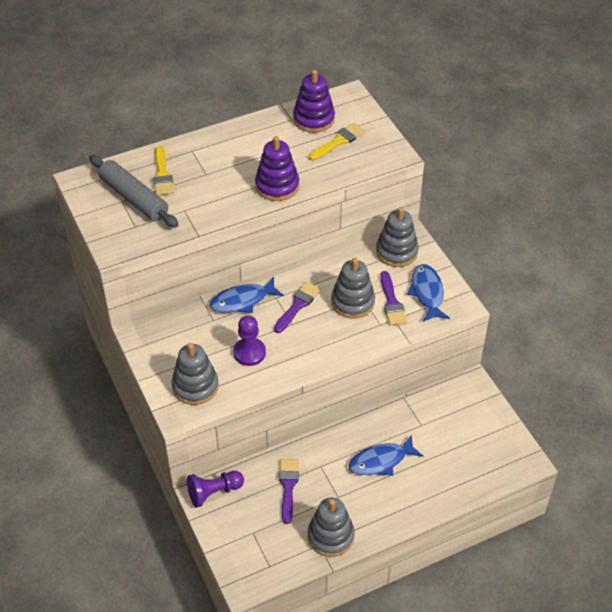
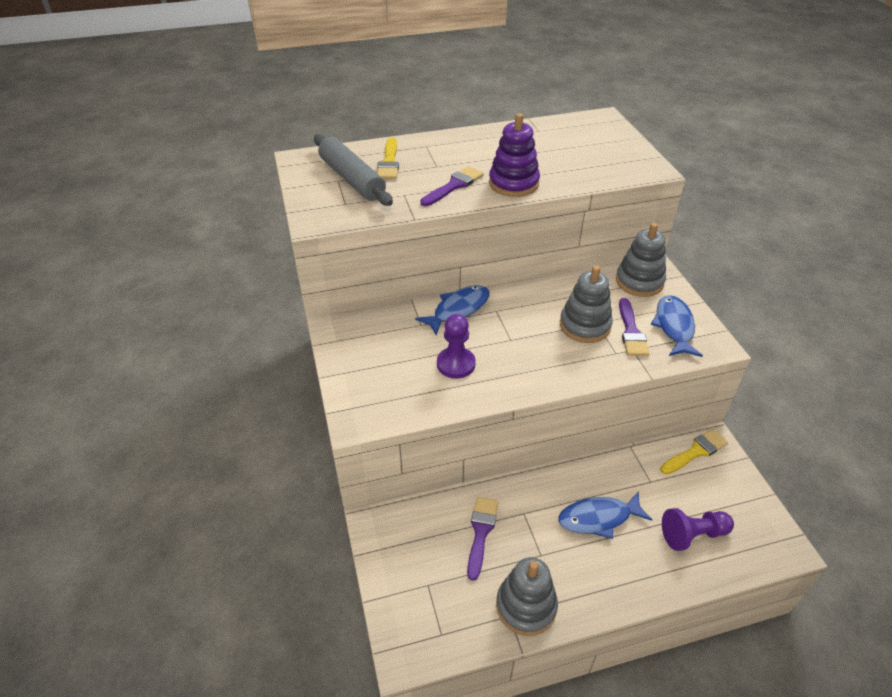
camera: 10 degrees right, 5 degrees down
grey stacking toy [172,343,219,405] -> none
purple pawn [187,471,244,508] -> purple pawn moved to [662,508,734,551]
blue fish [210,277,284,313] -> blue fish turned 150 degrees clockwise [415,285,489,335]
purple brush [274,282,321,333] -> purple brush moved to [420,166,483,206]
purple stacking toy [293,70,335,133] -> none
yellow brush [309,123,365,161] -> yellow brush moved to [660,429,728,475]

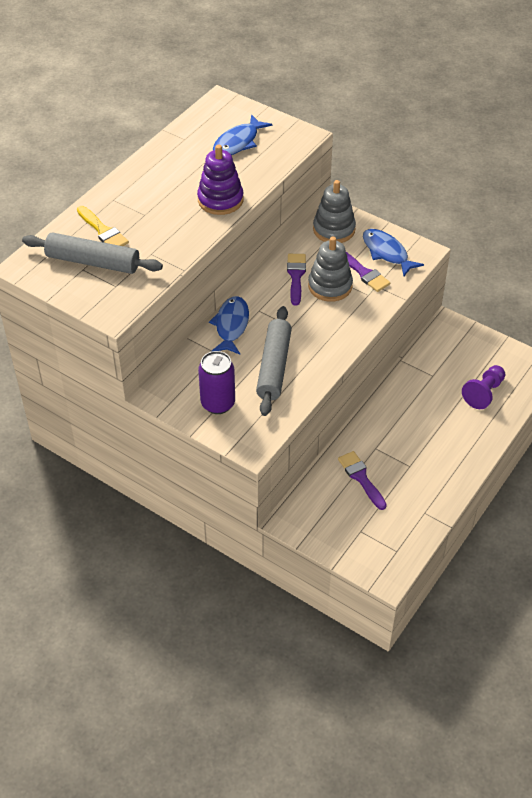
camera: 40 degrees left, 5 degrees up
purple brush [420,166,483,206] -> purple brush moved to [287,254,306,306]
purple pawn [437,314,476,379] -> grey rolling pin [256,306,292,416]
grey stacking toy [496,557,558,636] -> none
blue fish [558,491,653,539] -> blue fish moved to [213,114,272,155]
yellow brush [660,429,728,475] -> none
none -> purple can [198,351,235,414]

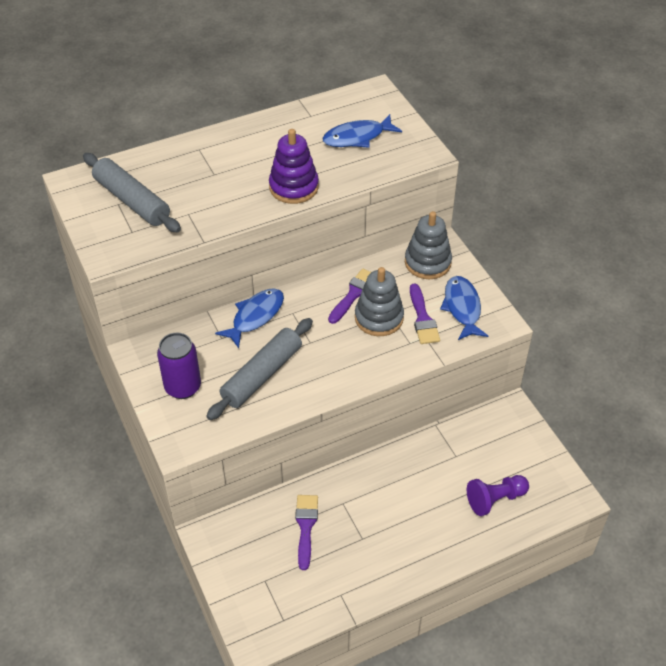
camera: 30 degrees right, 0 degrees up
yellow brush [77,206,129,246] -> none

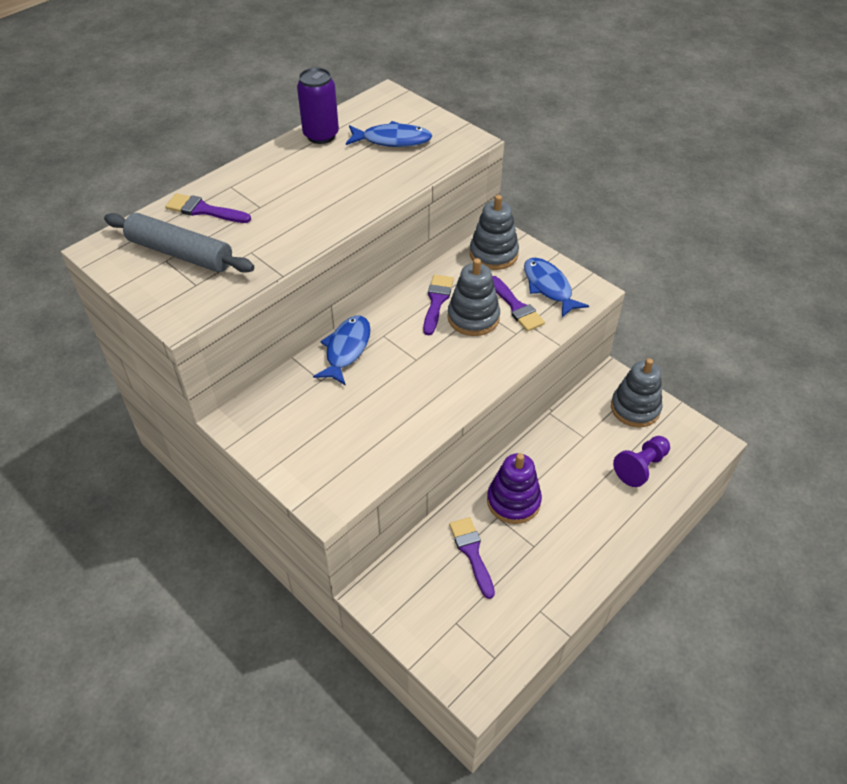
camera: 20 degrees left, 0 degrees up
purple can [157,333,201,399] -> purple can moved to [297,68,339,144]
grey rolling pin [206,318,313,420] -> none
purple stacking toy [269,129,319,204] -> purple stacking toy moved to [487,453,542,524]
blue fish [323,114,402,148] -> blue fish turned 135 degrees counterclockwise [346,121,432,147]
none -> purple brush [165,193,251,223]
none -> grey stacking toy [611,358,663,427]

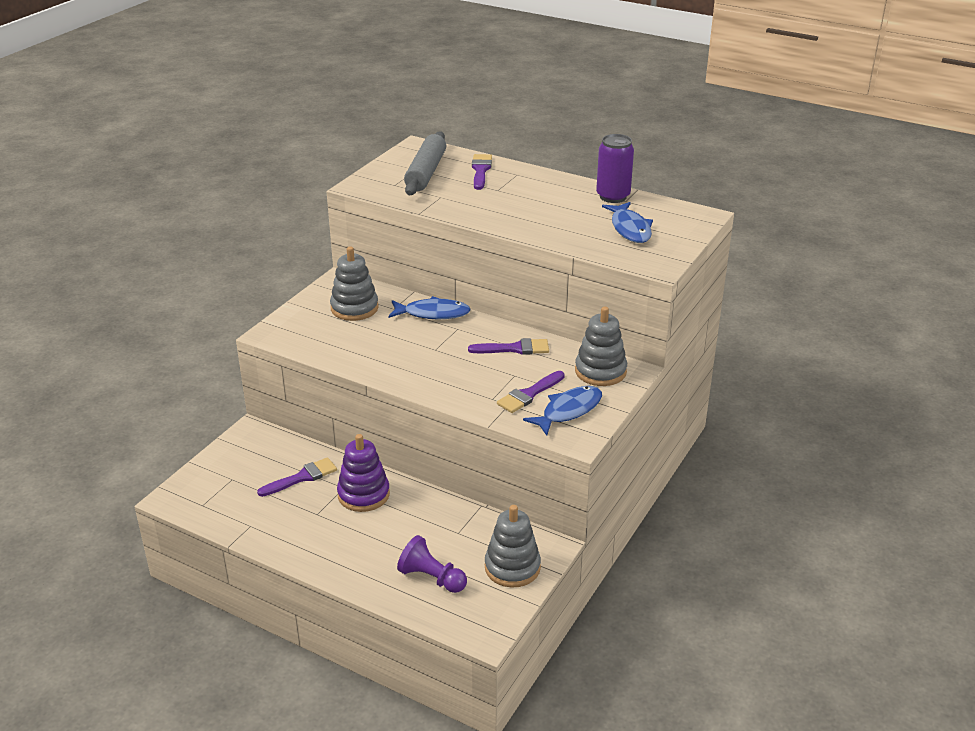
camera: 75 degrees right, 15 degrees down
grey stacking toy [447,258,500,336] -> grey stacking toy moved to [330,246,379,321]

